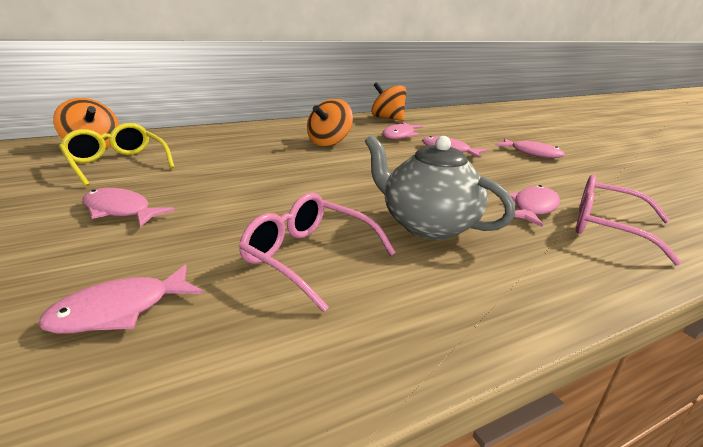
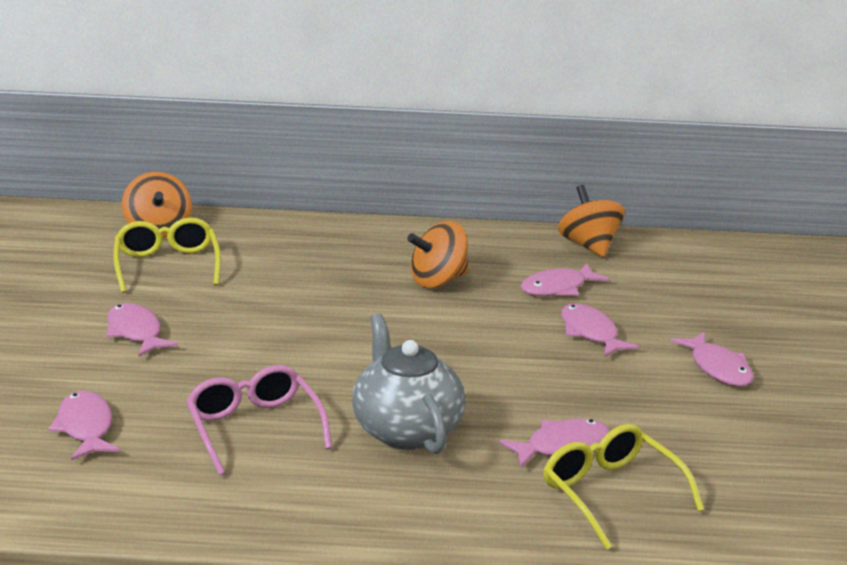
camera: 30 degrees right, 0 degrees up
pink fish [38,264,203,334] -> pink fish turned 75 degrees clockwise [48,391,120,460]
pink glasses [576,174,681,265] -> yellow glasses [543,424,704,549]

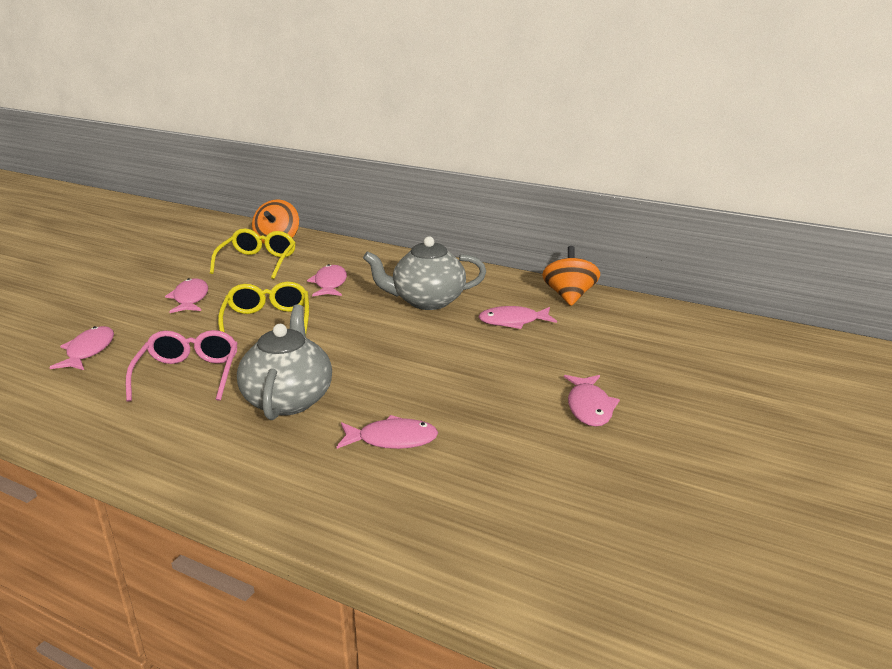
camera: 25 degrees right, 0 degrees up
orange spinning top [407,221,469,288] -> grey teapot [363,236,486,310]
yellow glasses [543,424,704,549] -> yellow glasses moved to [218,282,309,334]
pink fish [561,303,639,358] -> pink fish moved to [307,264,347,297]

